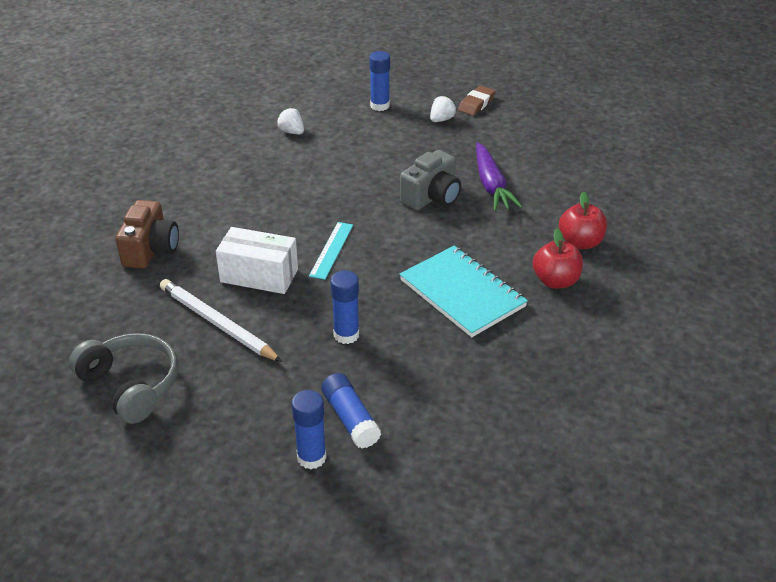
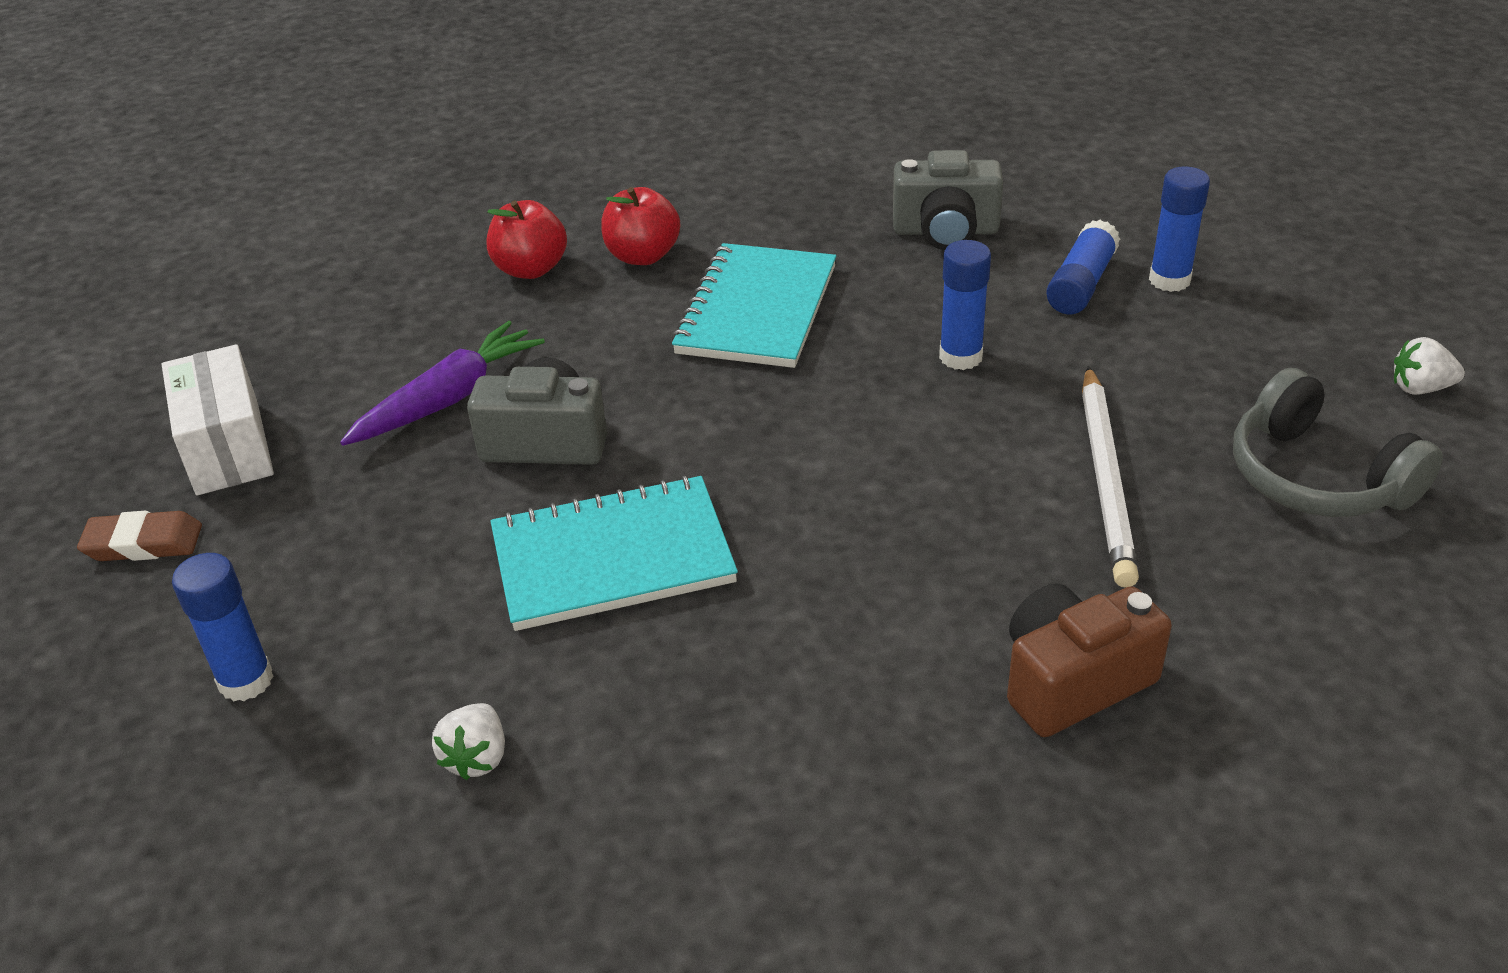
camera: 125 degrees left, 0 degrees up
grey headphones [69,333,179,424] -> grey headphones turned 45 degrees counterclockwise [1233,368,1443,517]
white box [216,227,298,294] -> white box moved to [162,344,274,495]
turquoise ruler [309,222,353,280] -> none
white strawberry [430,96,456,122] -> white strawberry moved to [1394,337,1465,395]
none -> turquoise notebook [490,475,738,631]
none -> grey camera [893,150,1003,250]

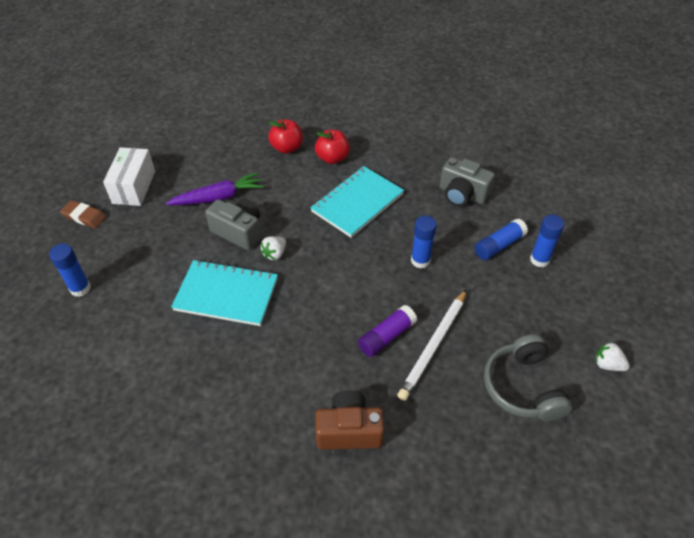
camera: 25 degrees right, 10 degrees up
white strawberry [432,703,505,780] -> white strawberry moved to [261,236,286,260]
none -> purple glue stick [358,305,417,357]

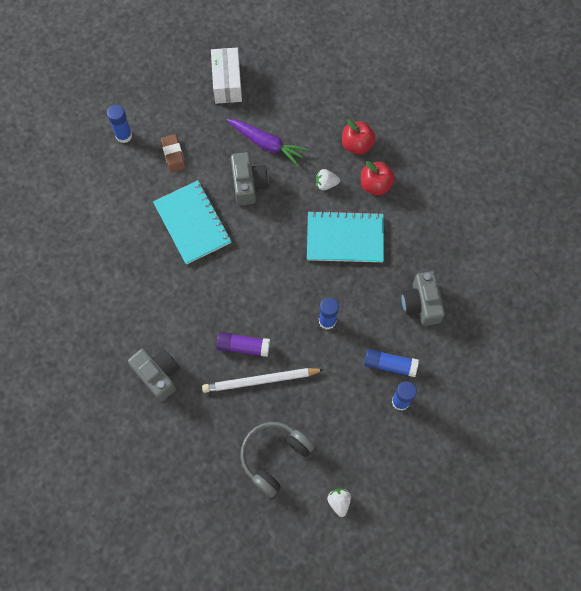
camera: 50 degrees right, 20 degrees up
brown eraser [60,200,106,228] -> brown eraser moved to [161,134,186,172]
white box [103,147,155,206] -> white box turned 60 degrees counterclockwise [211,48,242,104]
white strawberry [261,236,286,260] -> white strawberry moved to [316,169,340,190]
brown camera [315,390,384,450] -> grey camera [128,349,180,401]

